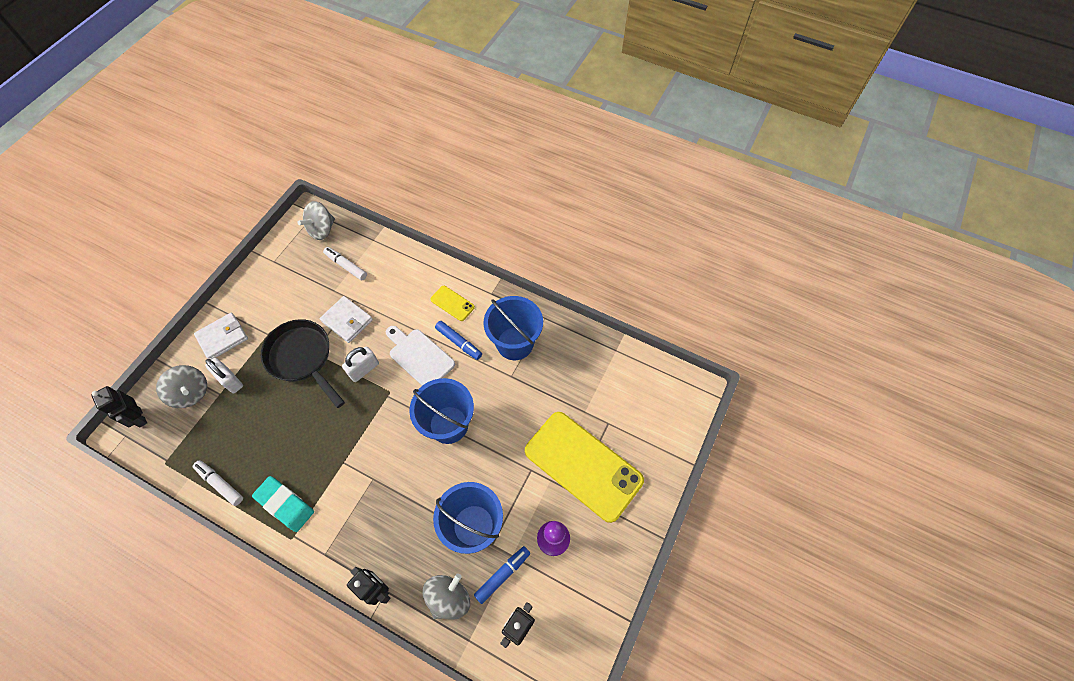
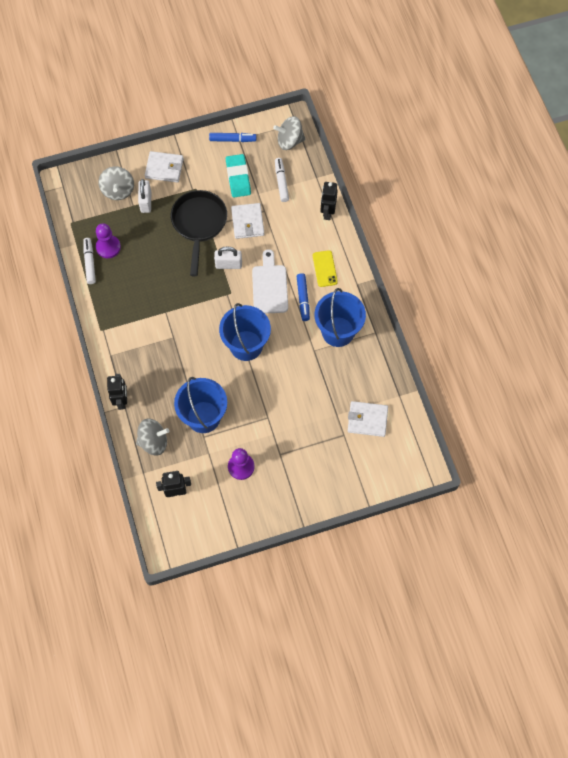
camera: 45 degrees right, 5 degrees up
black robot [91,386,147,428] -> black robot moved to [321,182,338,220]
turquoise eraser [252,476,314,532] -> turquoise eraser moved to [226,154,251,197]
blue marker [474,546,530,604] -> blue marker moved to [209,133,256,142]
yellow phone [525,412,644,523] -> none
none -> purple pawn [96,223,121,258]
none -> white wallet [348,401,388,437]

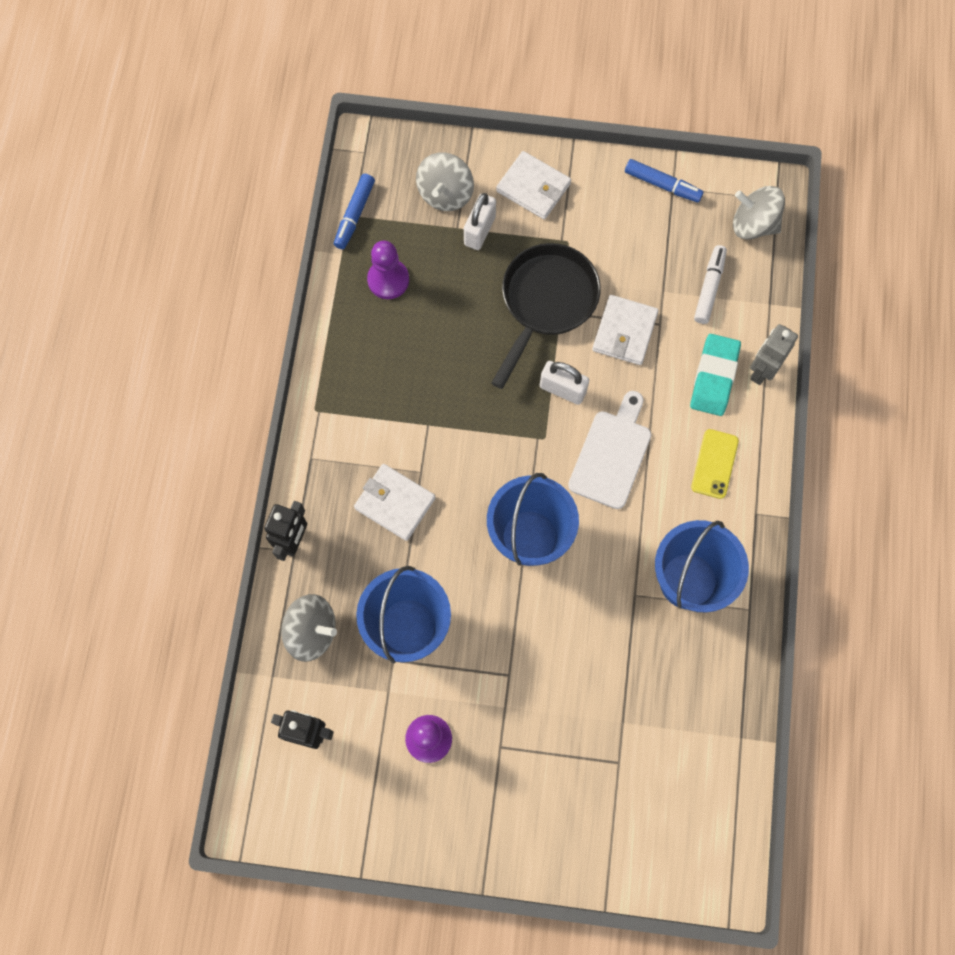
camera: 25 degrees right, 5 degrees up
white marker [83,238,96,284] -> none
turquoise eraser [226,154,251,197] -> turquoise eraser moved to [690,334,741,416]
blue marker [297,273,310,321] -> blue marker moved to [334,174,375,249]
black robot [321,182,338,220] -> grey robot [750,324,798,385]
white wallet [348,401,388,437] -> white wallet moved to [354,464,436,541]

